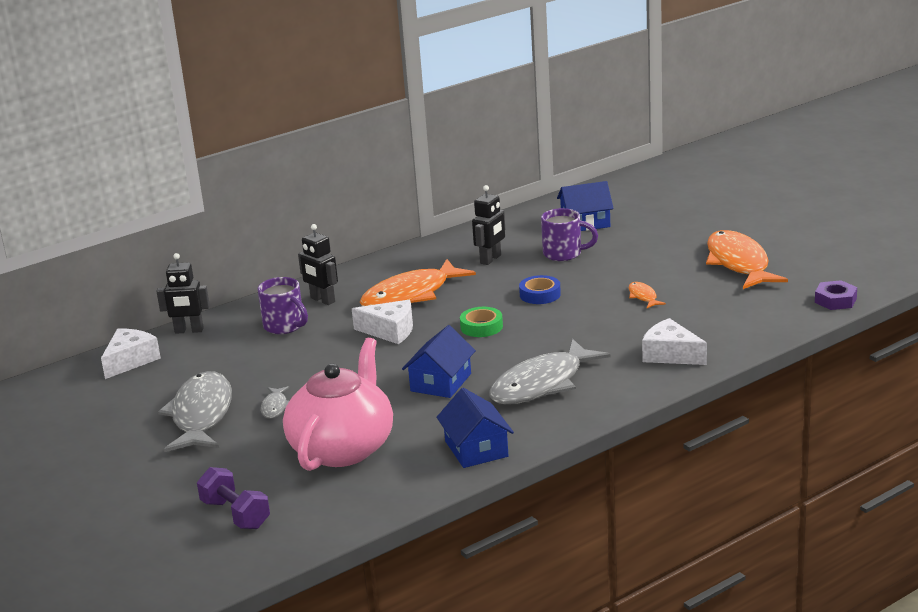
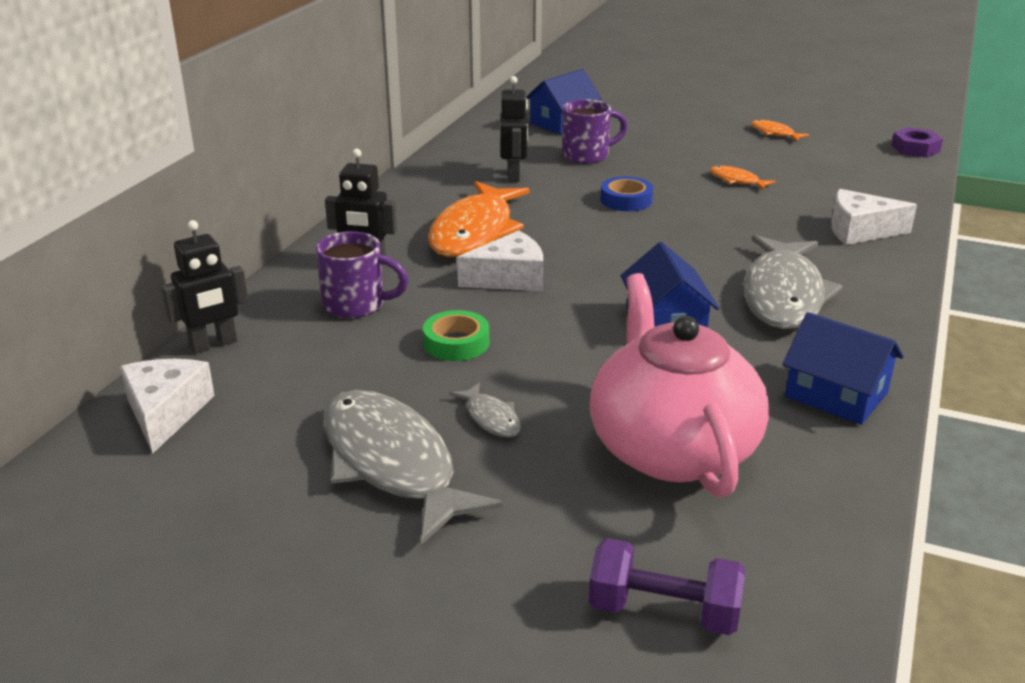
camera: 35 degrees left, 5 degrees up
green tape [460,307,503,337] -> green tape moved to [423,310,489,361]
orange fish [706,230,788,289] -> orange fish [751,120,809,141], size x0.43

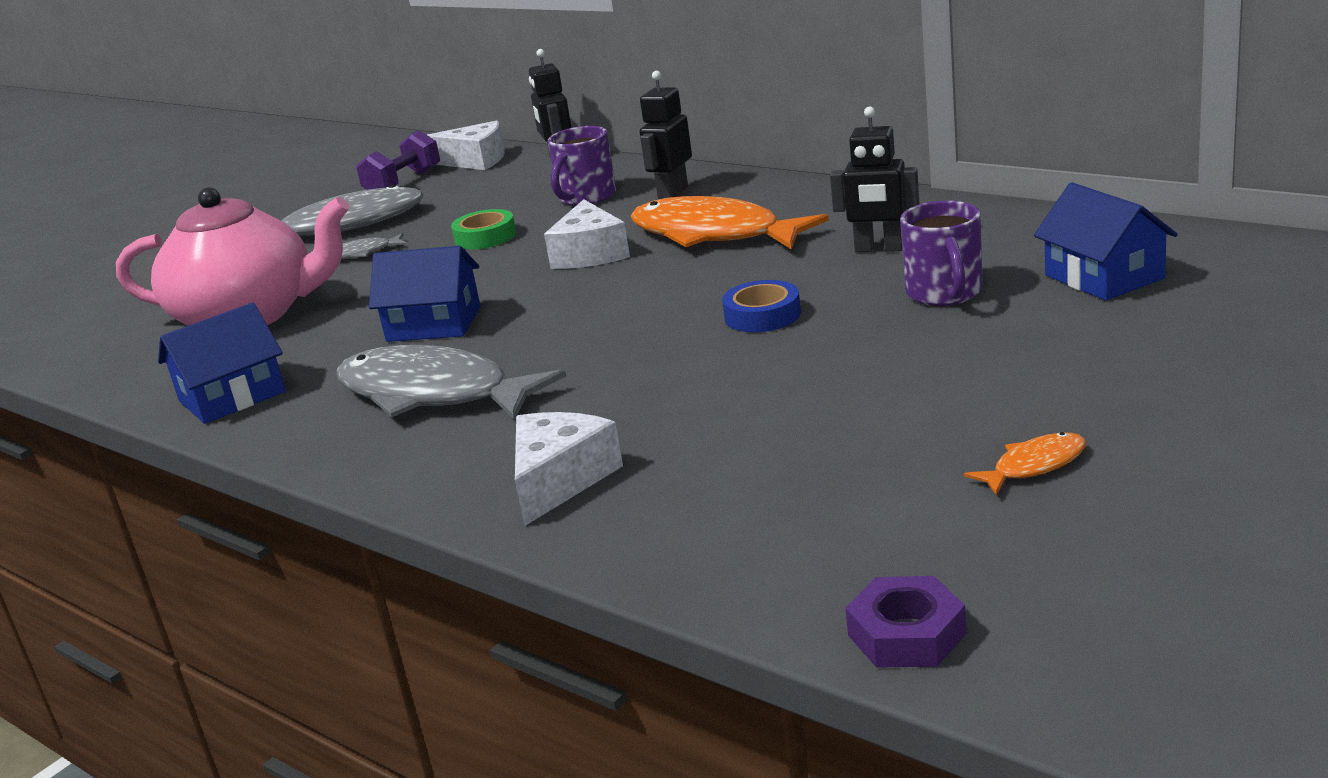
camera: 110 degrees right, 5 degrees down
purple dumbbell [589,538,745,635] -> purple dumbbell moved to [357,130,440,190]
orange fish [710,166,775,190] -> none

